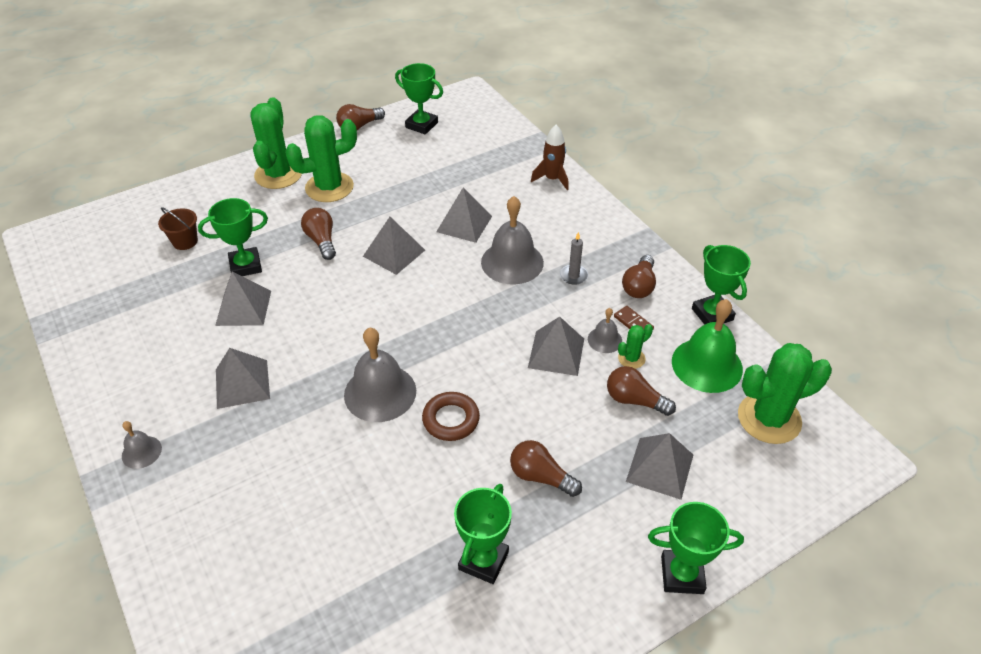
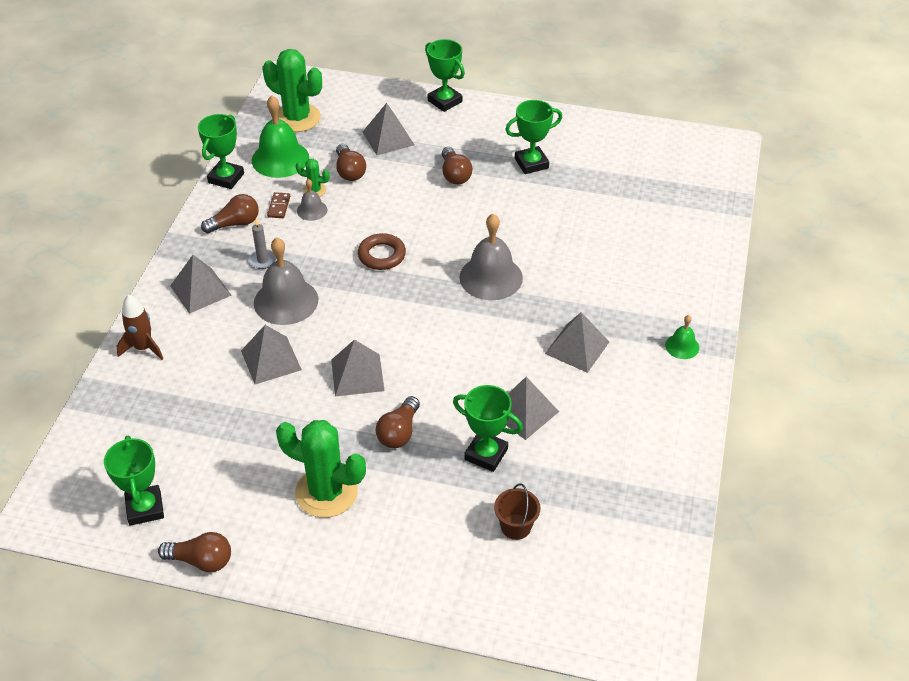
camera: 135 degrees left, 0 degrees up
grey bell [122,421,162,469] -> green bell [665,315,699,359]
green cactus [250,97,302,189] -> none
brown ring [422,392,480,441] -> brown ring moved to [358,233,406,270]
grey pyramid [528,316,584,376] -> grey pyramid moved to [170,255,232,314]

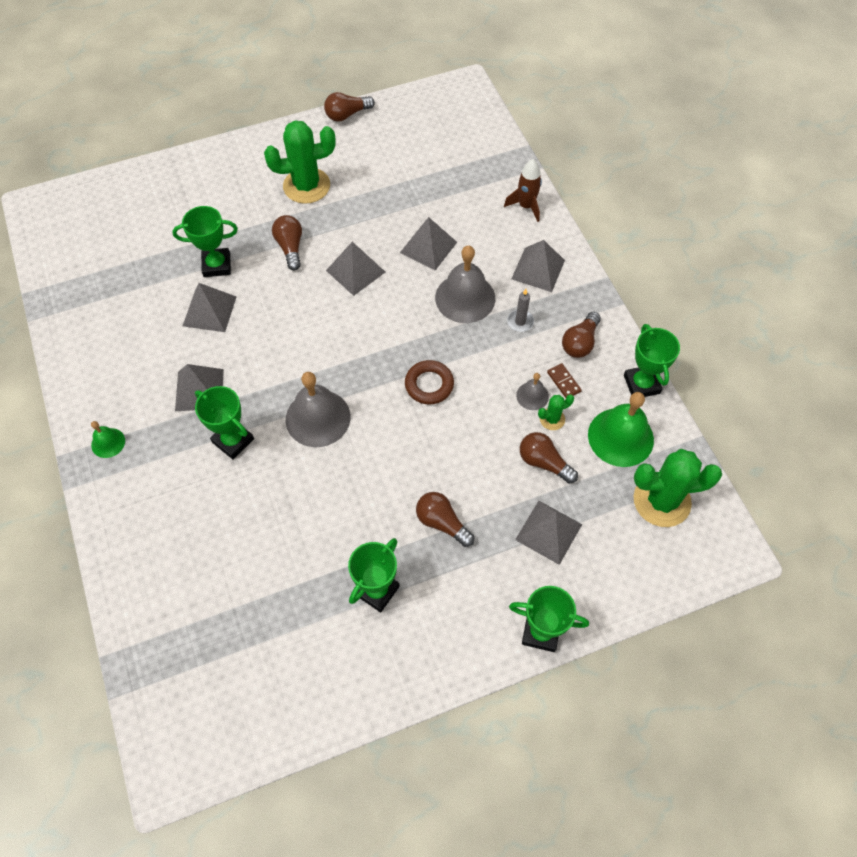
camera: 145 degrees right, 15 degrees up
green trophy [104,435,164,526] -> green trophy moved to [195,386,254,459]
brown bucket [494,484,541,540] -> none

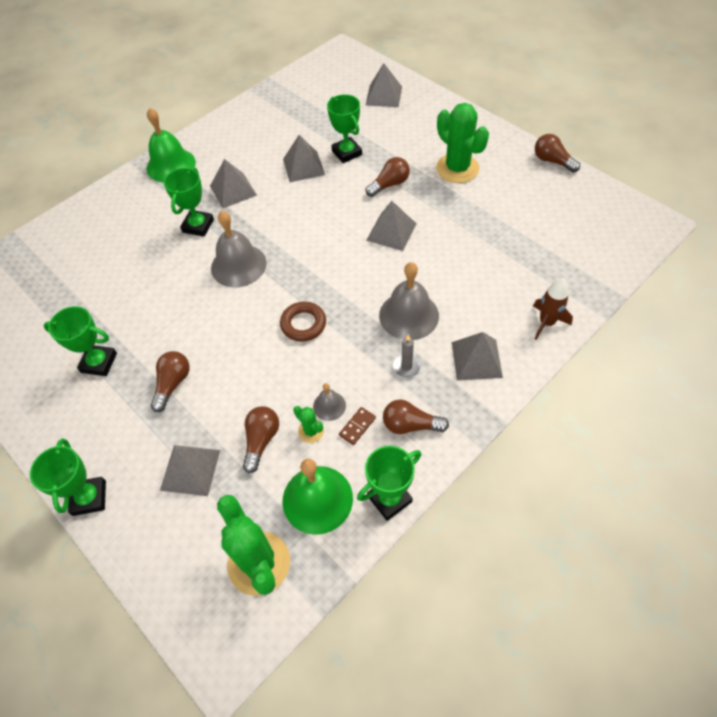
camera: 70 degrees right, 5 degrees down
green bell [91,421,125,458] -> green bell [147,108,196,183], size x1.97
grey pyramid [400,217,457,271] -> grey pyramid moved to [366,63,402,107]

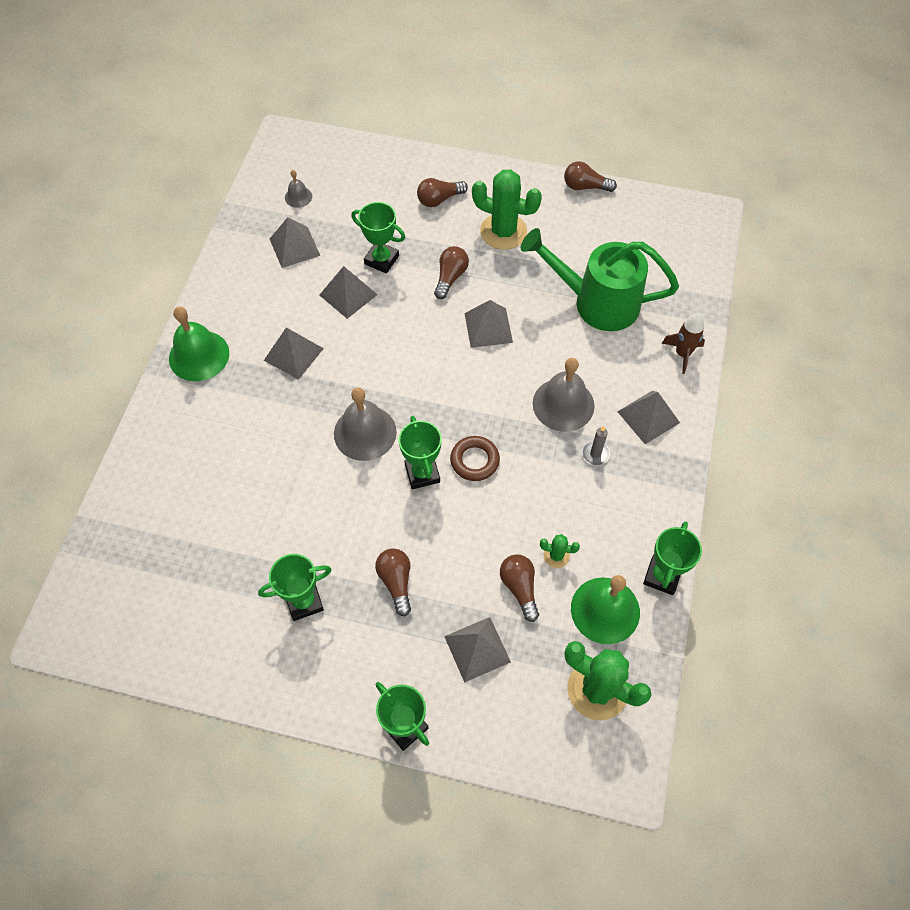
camera: 35 degrees left, 5 degrees up
green trophy [164,167,214,237] -> green trophy moved to [399,416,442,489]
grey bell [313,383,346,421] -> grey bell moved to [285,170,312,208]
brown domino [339,407,376,445] -> none
grey pyramid [366,63,402,107] -> grey pyramid moved to [270,217,321,268]
brown light bulb [383,400,449,434] -> brown light bulb moved to [417,178,468,207]
none -> green watering can [521,228,679,331]

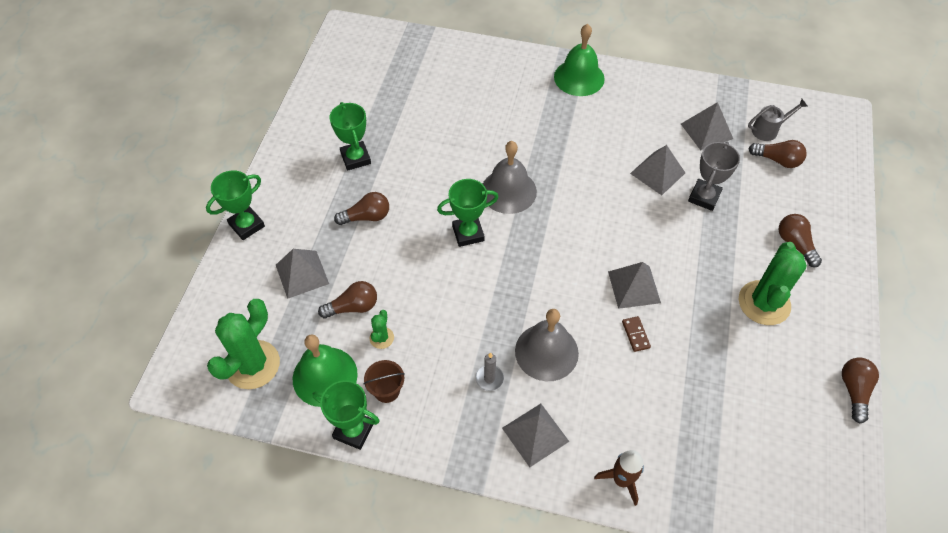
camera: 90 degrees right, 5 degrees down
grey pyramid [264,327,324,380] -> none
grey bell [285,170,312,208] -> grey watering can [748,99,808,141]
green trophy [351,202,405,274] -> grey trophy [688,142,740,211]
brown light bulb [434,246,469,299] -> brown light bulb moved to [748,140,807,168]
brown ring [450,436,500,481] -> none
green watering can [521,228,679,331] -> none
none -> brown bucket [364,360,405,403]
none -> brown domino [622,316,651,352]

